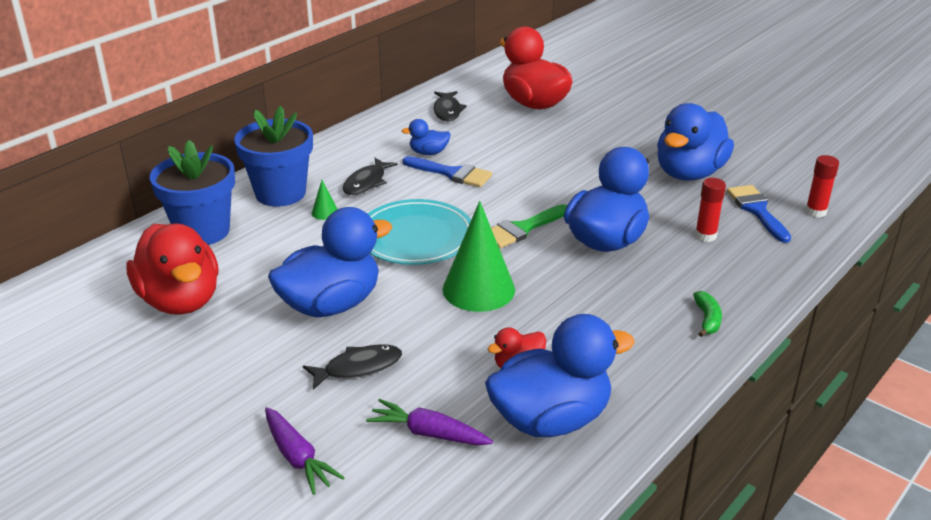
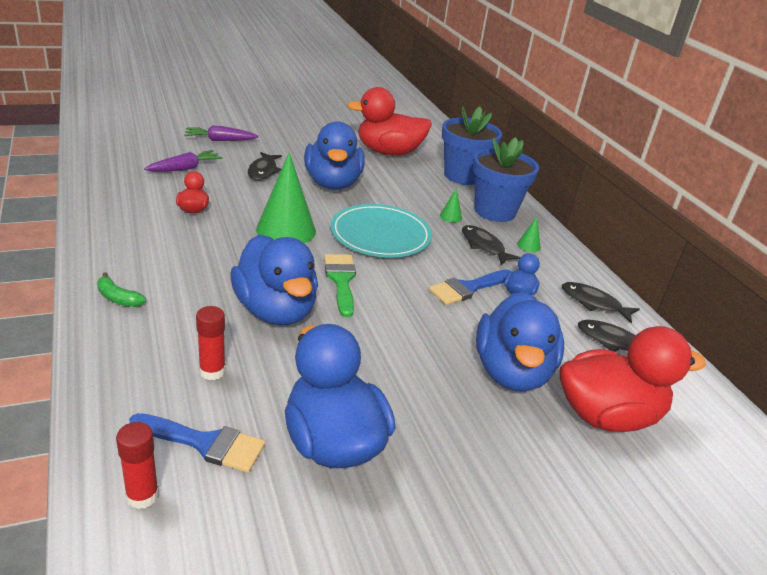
camera: 115 degrees right, 0 degrees up
blue duck [485,314,635,437] -> blue duck moved to [476,291,564,392]
none -> green cone [517,217,541,252]
none -> black fish [562,282,640,324]

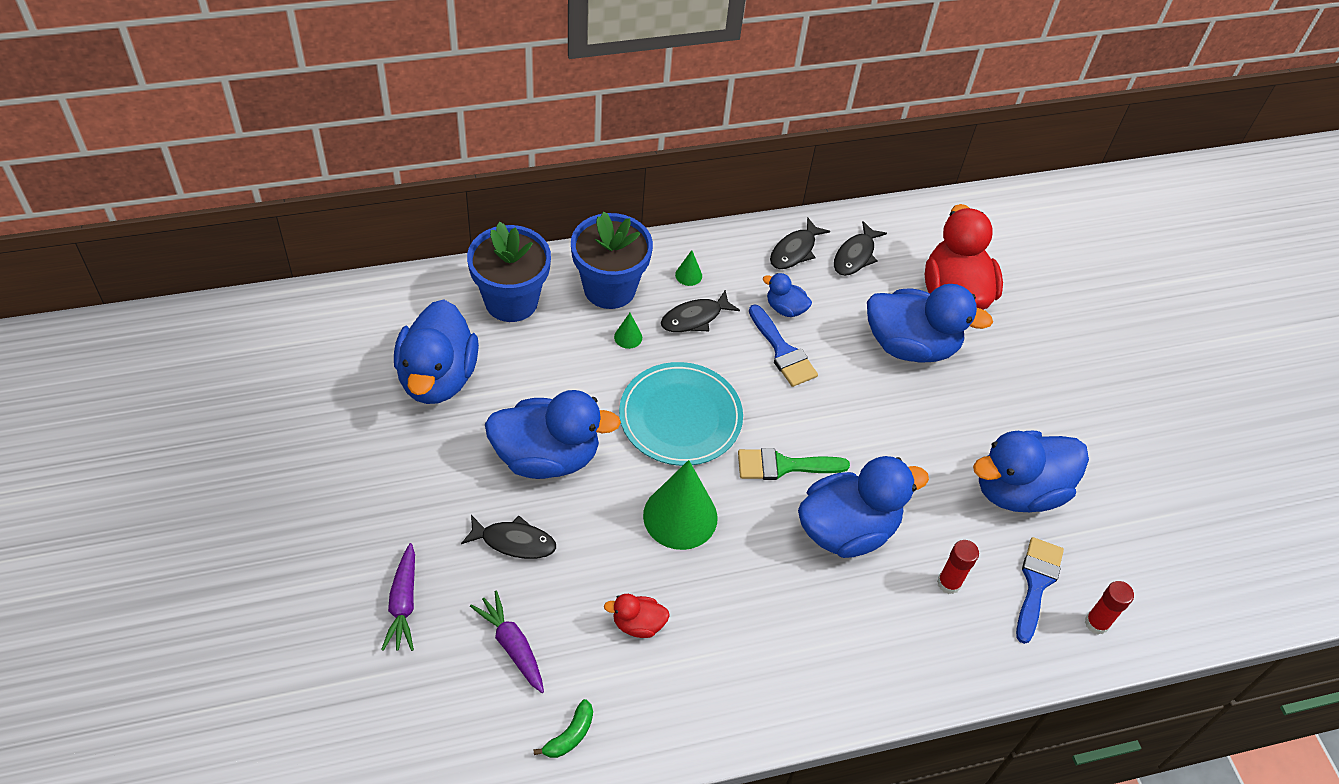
camera: 85 degrees left, 20 degrees up
green banana [97,272,146,307] -> green banana moved to [533,699,593,758]
red duck [347,87,432,156] -> blue duck [394,299,479,404]

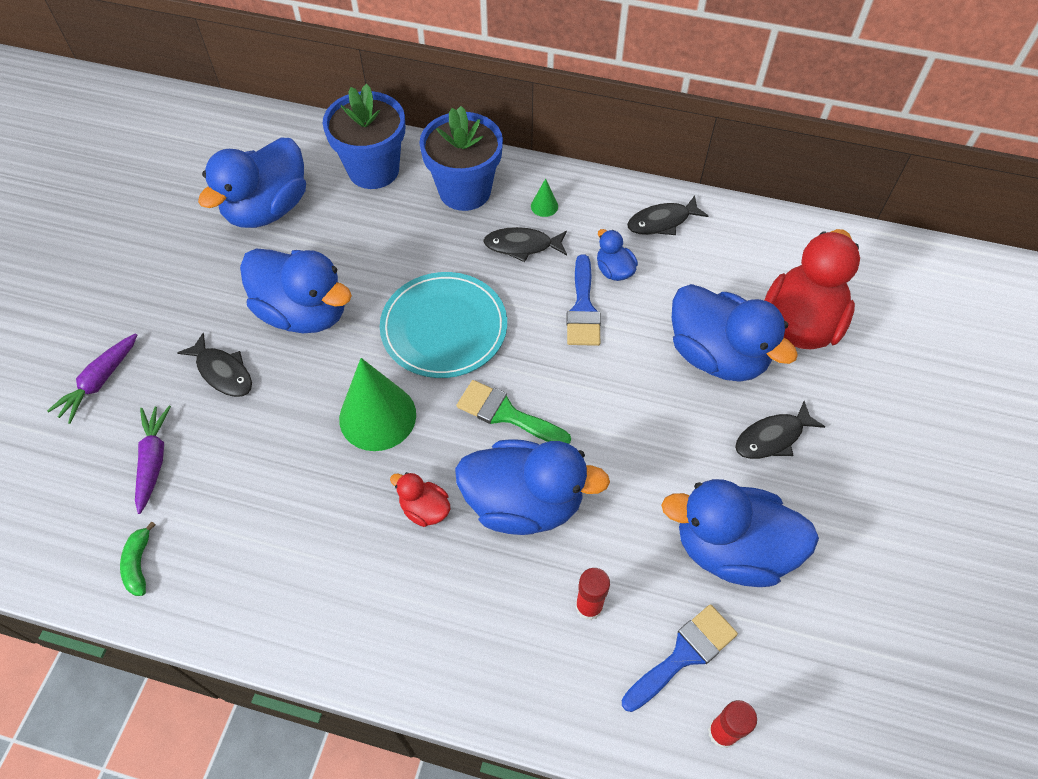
camera: 35 degrees right, 5 degrees up
green banana [533,699,593,758] -> green banana turned 105 degrees clockwise [120,522,156,596]
red duck [604,594,670,638] -> red duck moved to [390,472,450,527]
green cone [614,313,642,349] -> none
black fish [834,221,887,276] -> black fish moved to [735,401,825,459]

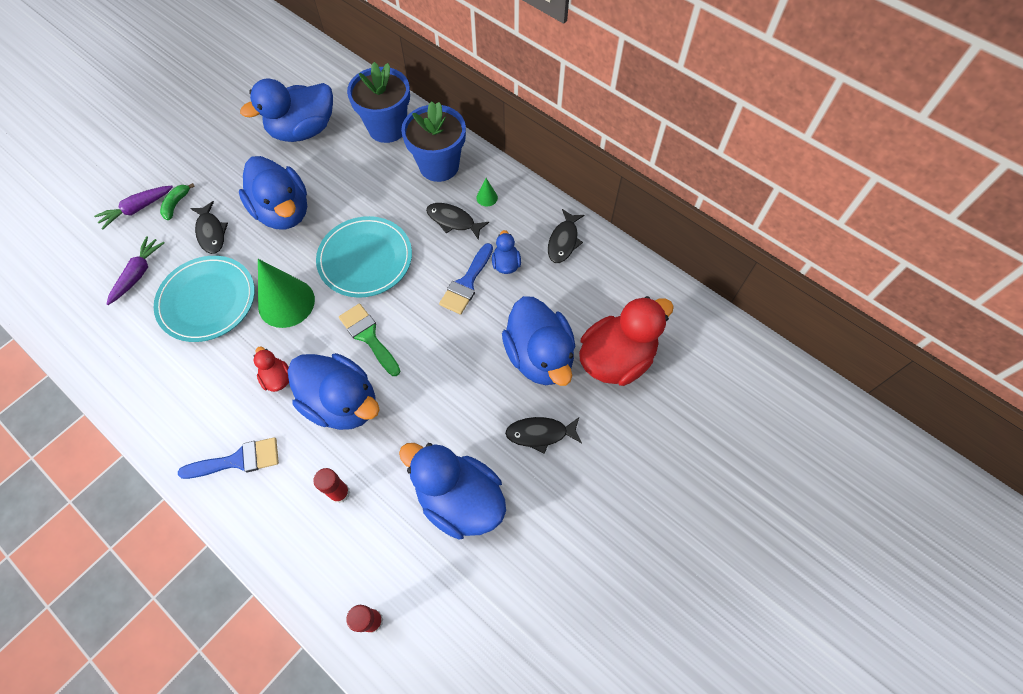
camera: 25 degrees right, 5 degrees up
green banana [120,522,156,596] -> green banana moved to [160,183,195,220]
blue brush [622,604,738,712] -> blue brush moved to [178,437,279,479]
black fish [627,196,708,235] -> black fish turned 75 degrees counterclockwise [548,209,584,263]
none -> turquoise plate [154,256,255,342]

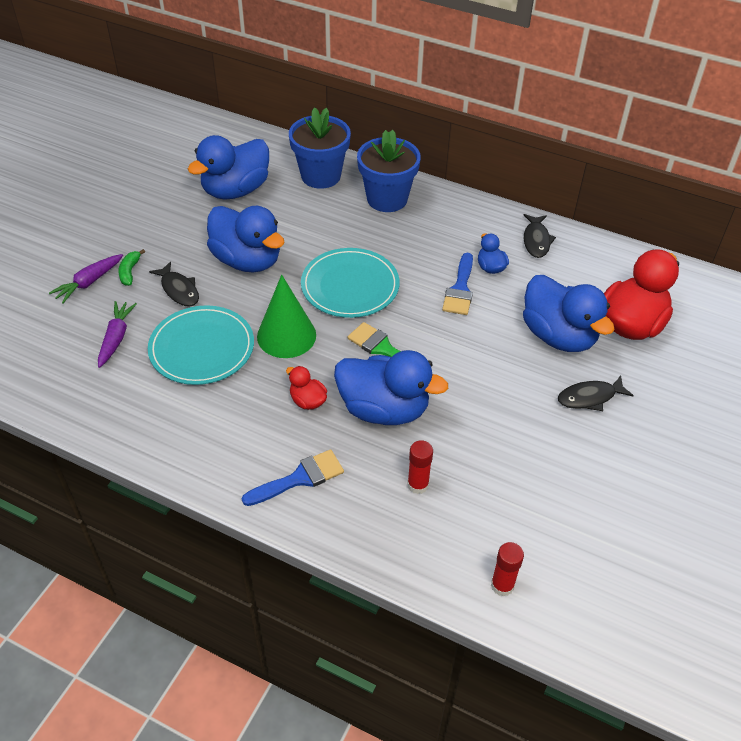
camera: 15 degrees left, 15 degrees down
blue duck [399,443,506,540] -> none
black fish [426,203,489,240] -> none
green cone [476,178,498,206] -> none

